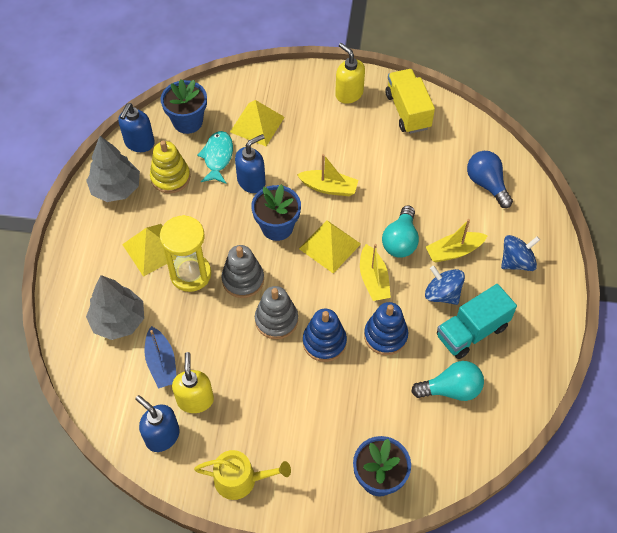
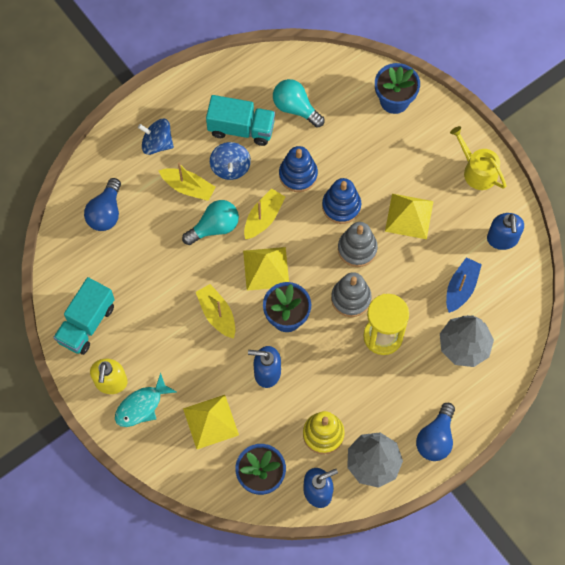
camera: 135 degrees left, 10 degrees up
yellow pyramid [122,224,177,277] -> yellow pyramid moved to [385,194,434,239]
yellow soap dispenser [172,352,214,413] -> none
turquoise fish [197,131,233,184] -> turquoise fish moved to [115,372,177,427]
yellow truck [386,69,435,134] -> turquoise truck [53,277,115,355]
none -> blue light bulb [416,403,455,461]

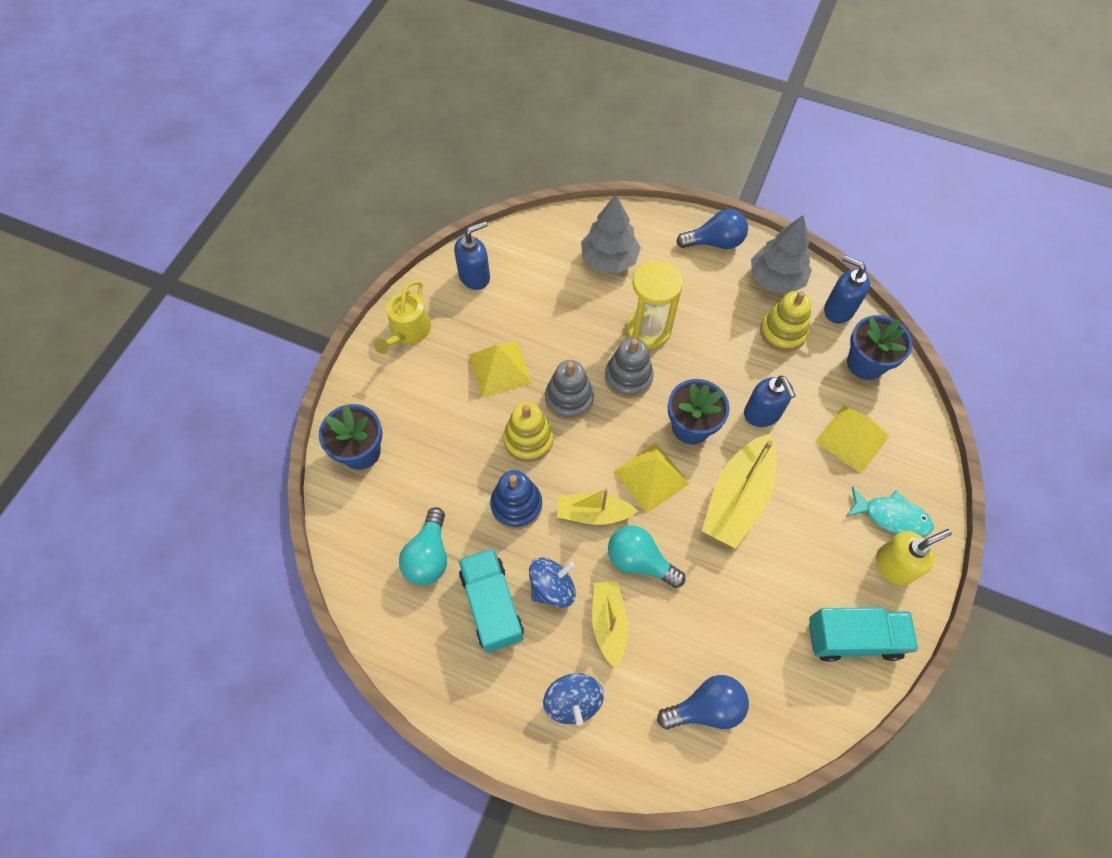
camera: 120 degrees left, 5 degrees down
yellow boat [196,284,235,338] -> yellow boat [702,433,777,549], size x1.61
blue stacking toy [322,178,361,224] -> yellow stacking toy [503,402,553,462]
blue boat [446,257,482,313] -> none

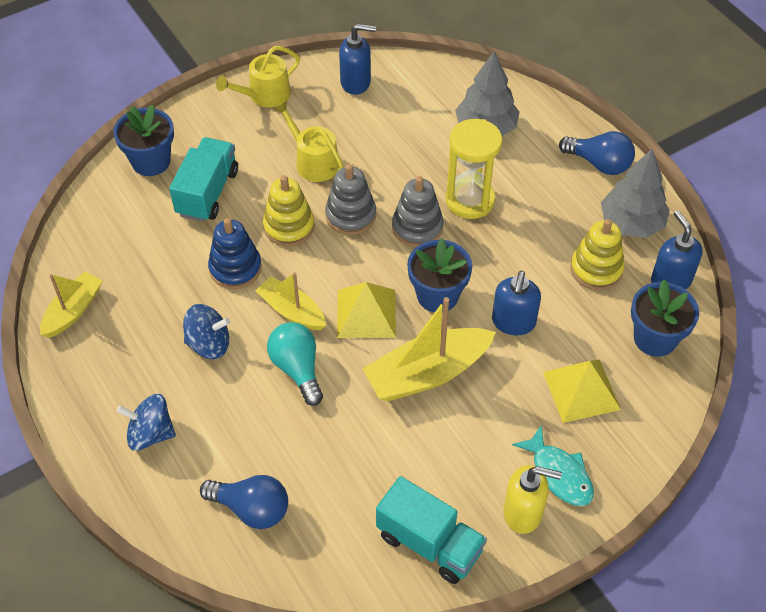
camera: 35 degrees right, 10 degrees down
turquoise light bulb [399,507,447,585] -> none
turquoise truck [458,548,524,653] -> turquoise truck moved to [169,137,238,222]
yellow pyramid [468,341,532,398] -> yellow watering can [274,101,344,182]
blue spinning top [543,673,604,726] -> blue spinning top turned 75 degrees clockwise [117,394,176,451]
yellow boat [592,581,628,668] -> yellow boat moved to [40,272,103,338]

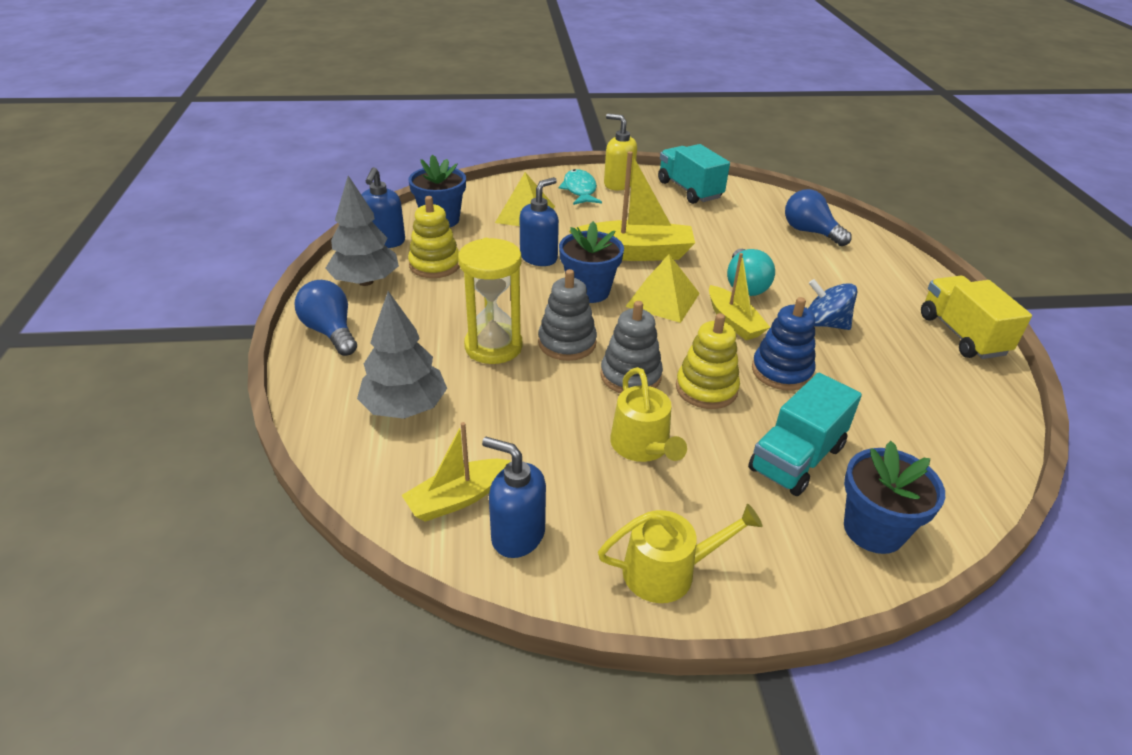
camera: 155 degrees left, 15 degrees down
yellow boat [40,272,103,338] -> yellow boat moved to [402,422,511,522]
blue spinning top [117,394,176,451] -> none
none -> yellow truck [921,276,1032,359]

